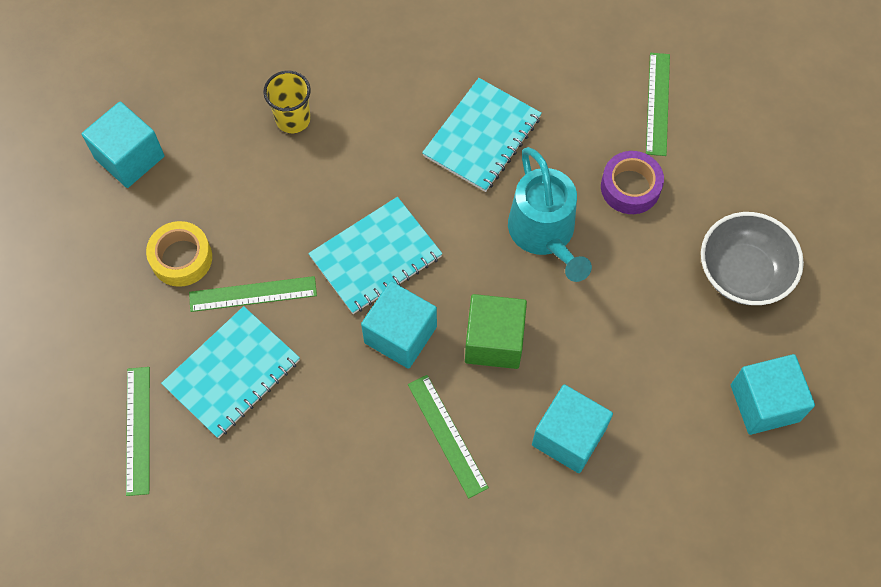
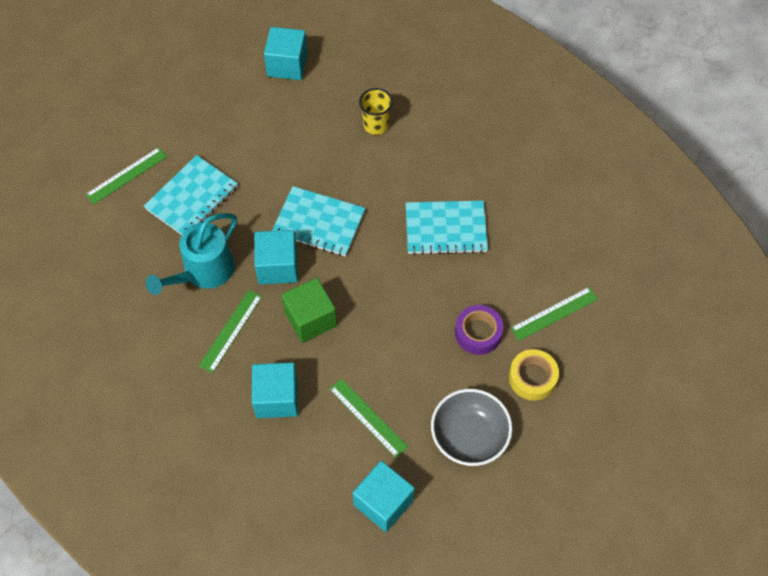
camera: 55 degrees right, 5 degrees down
yellow tape [146,221,212,287] -> yellow tape moved to [509,349,559,401]
turquoise notebook [161,306,300,438] -> turquoise notebook turned 60 degrees counterclockwise [144,155,238,235]
green ruler [189,276,317,312] -> green ruler moved to [329,378,408,458]
turquoise watering can [508,147,592,282] -> turquoise watering can moved to [146,213,237,295]

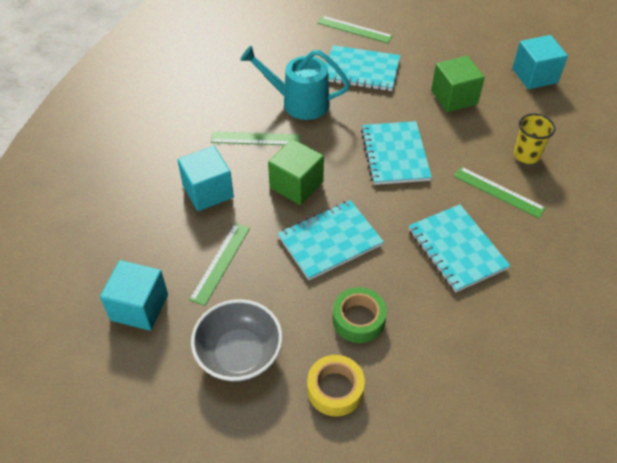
camera: 65 degrees right, 10 degrees down
turquoise cube [254,230,298,284] -> none
purple tape [455,305,503,355] -> green tape [333,287,387,343]
green ruler [510,287,598,341] -> green ruler moved to [454,167,546,218]
none -> turquoise notebook [278,200,384,280]
none -> green cube [431,56,485,112]

